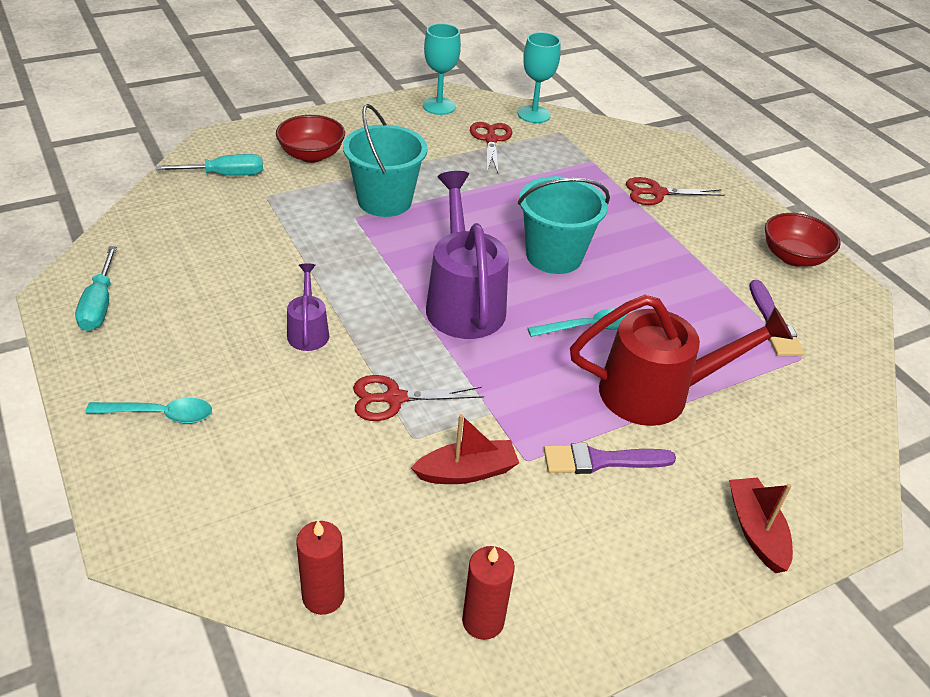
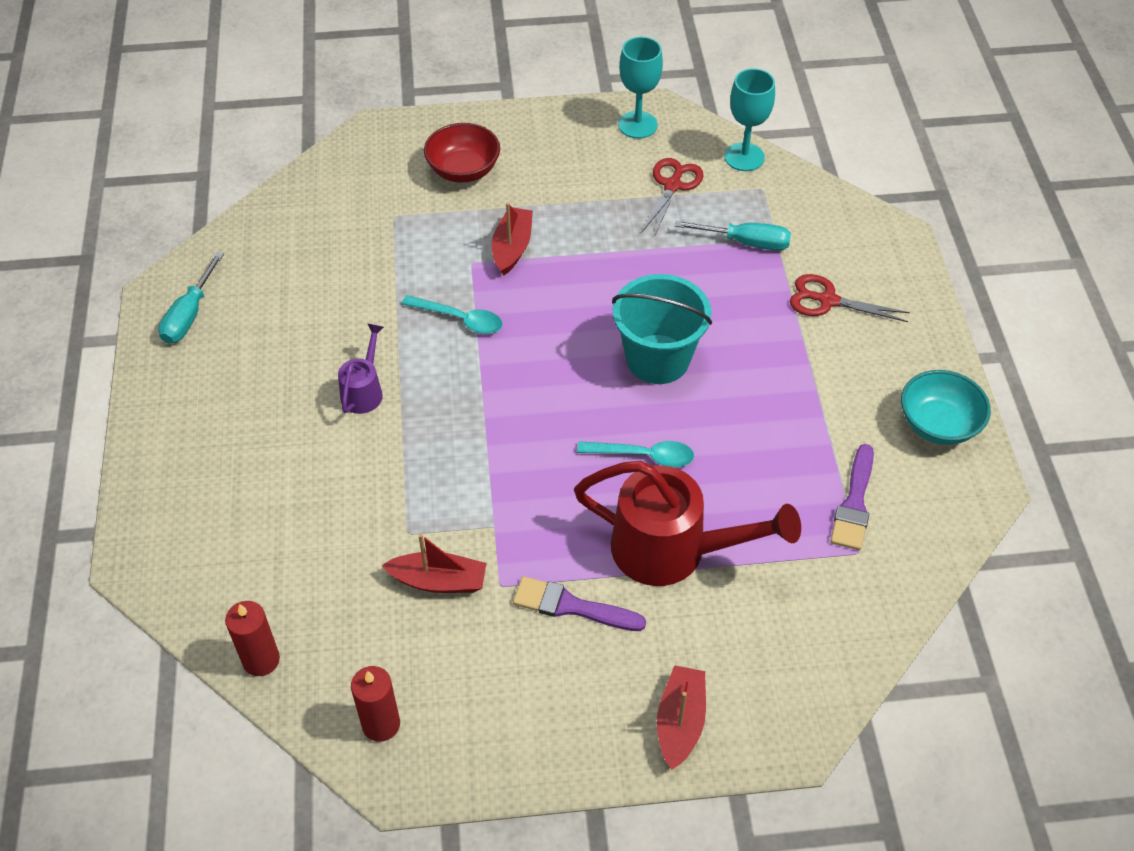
camera: 25 degrees right, 10 degrees up
turquoise spoon [85,398,212,424] -> turquoise spoon moved to [402,295,503,334]
turquoise screwdriver [156,154,263,176] -> turquoise screwdriver moved to [675,221,791,251]
turquoise bucket [343,104,428,217] -> red boat [492,203,533,276]
red scissors [353,375,484,421] -> none
purple watering can [426,171,509,339] -> none
red bowl [765,213,841,266] -> turquoise bowl [901,370,991,445]

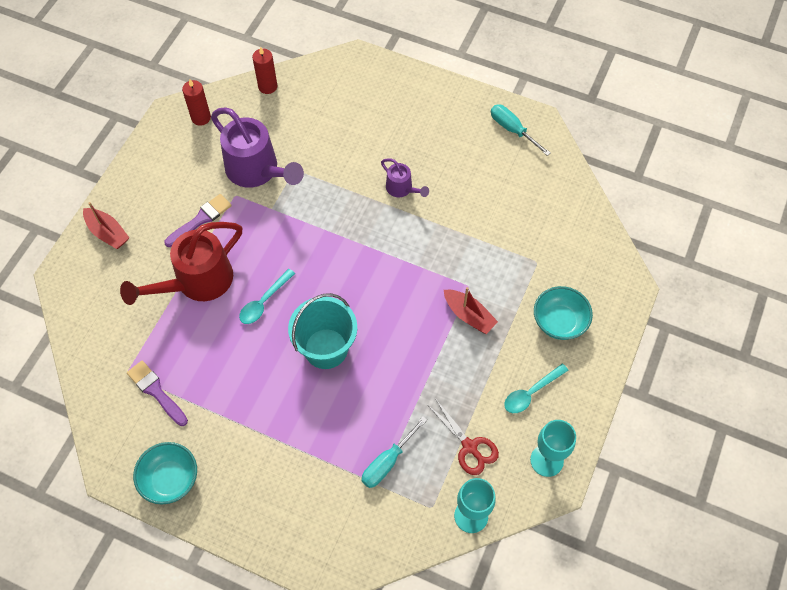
camera: 120 degrees right, 10 degrees up
red boat [382,534,487,593] -> purple watering can [211,107,304,188]
turquoise spoon [402,295,503,334] -> turquoise spoon moved to [504,364,569,413]
red bowl [424,123,500,183] -> turquoise bowl [534,286,593,340]
red scissors [790,274,910,322] -> none

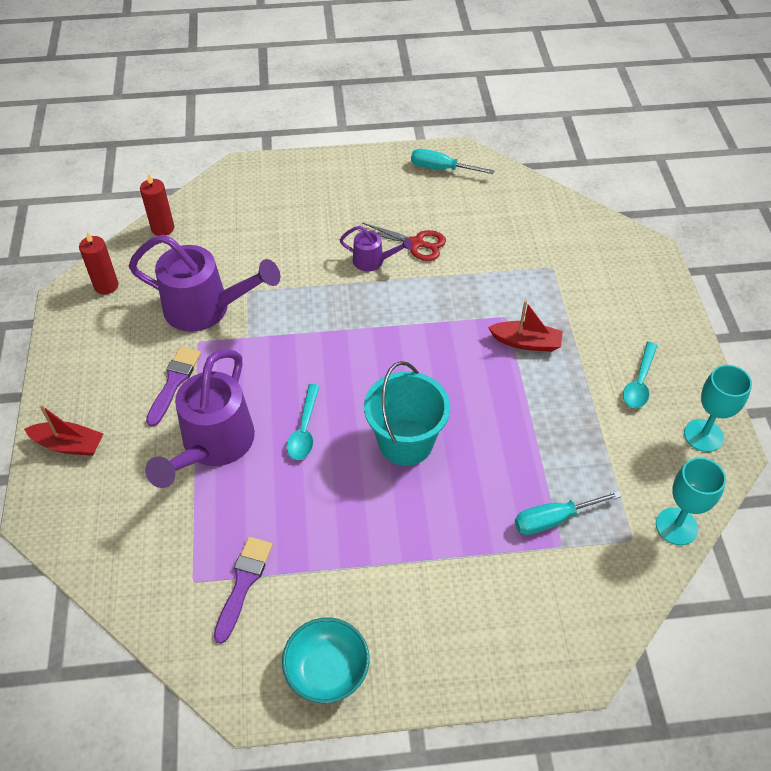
camera: 30 degrees left, 10 degrees down
red watering can [120,222,242,305] -> purple watering can [145,349,255,488]
purple brush [127,361,188,426] -> purple brush turned 90 degrees clockwise [214,537,273,644]
turquoise screwdriver [362,417,427,488] -> turquoise screwdriver turned 60 degrees clockwise [515,491,622,535]
red scissors [429,400,499,475] -> red scissors moved to [358,223,446,261]
turquoise bowl [534,286,593,340] -> none

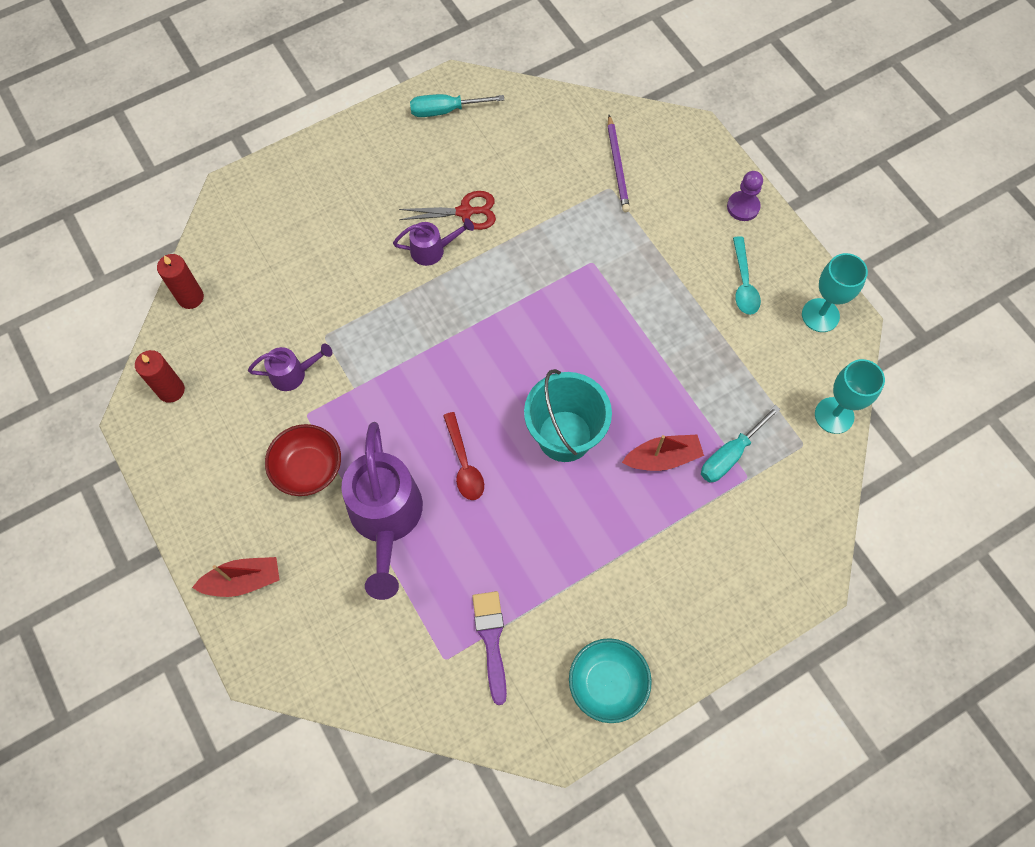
camera: 25 degrees left, 15 degrees up
purple watering can [129,235,280,332] -> purple watering can [248,343,333,391], size x0.49
purple brush [146,347,201,427] -> red bowl [265,424,341,496]
turquoise spoon [286,384,320,460] -> red spoon [443,412,484,500]
red boat [488,300,563,352] -> red boat moved to [622,435,704,471]
none -> purple pencil [607,115,630,212]
none -> purple pawn [727,171,763,221]

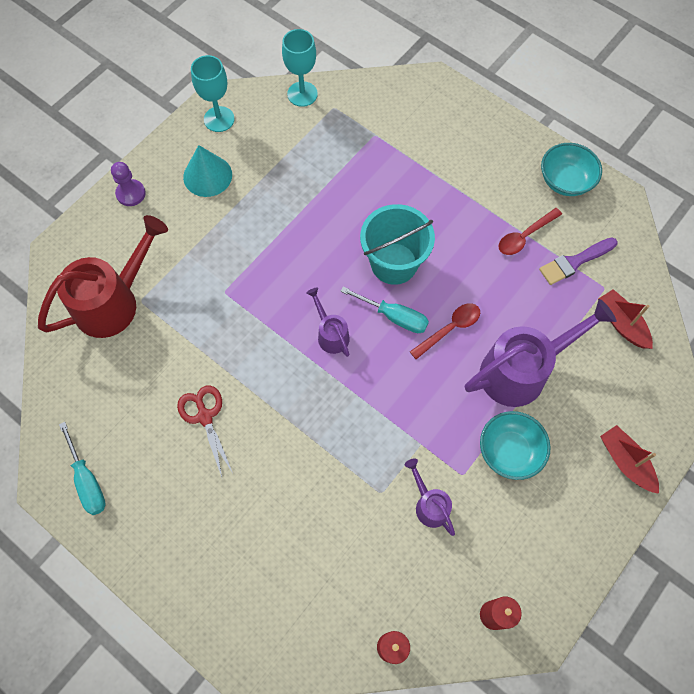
camera: 110 degrees left, 0 degrees up
red bowl [265,424,341,496] -> turquoise bowl [480,411,551,480]
purple watering can [393,218,474,266] -> purple watering can moved to [306,287,350,357]
purple pencil [607,115,630,212] -> red watering can [38,215,168,338]
red boat [622,435,704,471] -> red boat moved to [598,289,653,349]
turquoise screwdriver [701,405,781,483] -> turquoise screwdriver moved to [340,287,429,333]
turquoise spoon [733,236,761,315] -> turquoise cone [183,145,232,197]
none -> red spoon [498,208,562,255]

